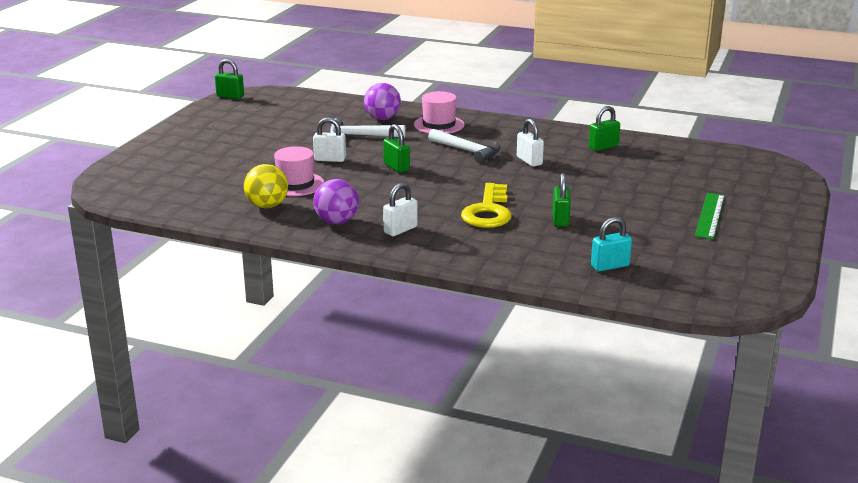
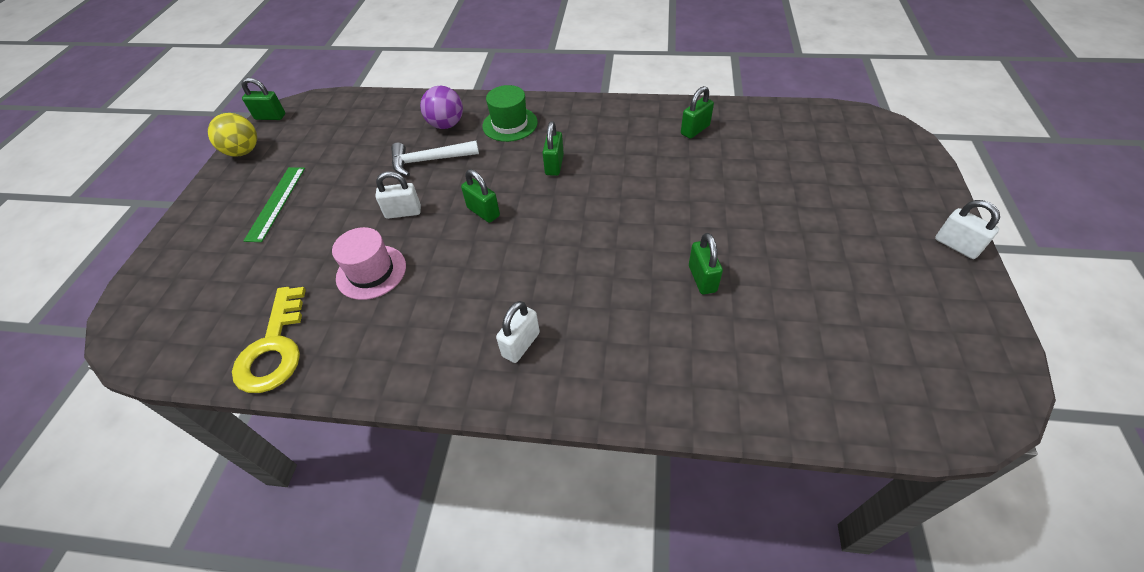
camera: 10 degrees left, 25 degrees up
yellow ball [244,164,288,208] -> yellow ball moved to [208,113,257,157]
purple ball [313,179,359,224] -> none
pink hat [414,91,464,134] -> green hat [482,85,538,142]
white hammer [428,129,501,163] -> green padlock [542,121,564,176]
yellow key [461,183,512,228] -> yellow key moved to [232,287,306,393]
white padlock [517,118,544,167] -> white padlock moved to [935,200,1000,259]
turquoise padlock [591,217,632,271] -> none
green ruler [695,193,725,239] -> green ruler moved to [244,167,305,242]

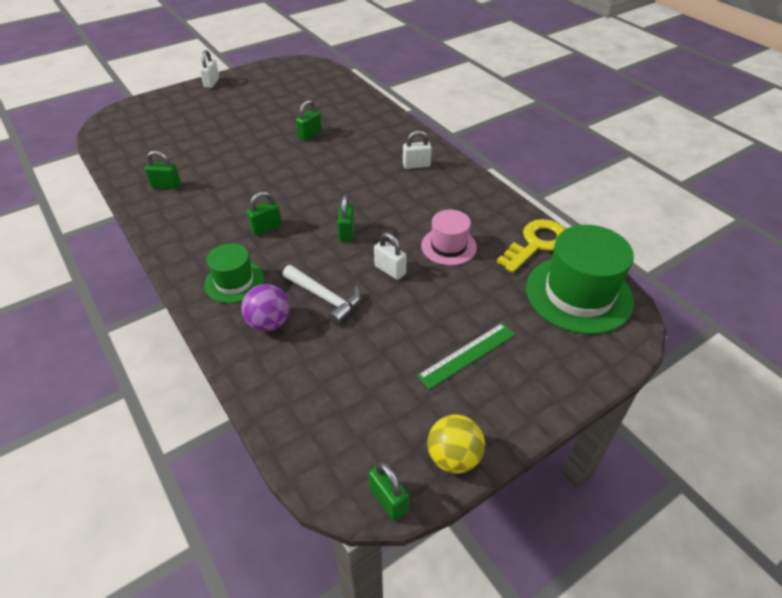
camera: 135 degrees left, 5 degrees down
none -> green hat [526,225,634,334]

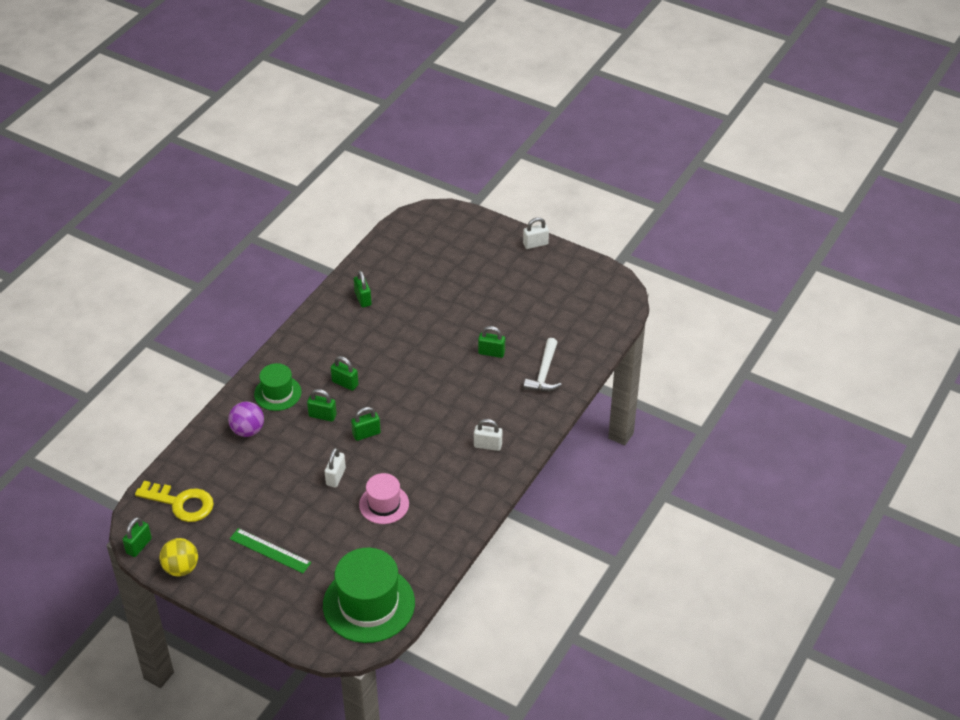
camera: 65 degrees right, 0 degrees up
white hammer [283,265,361,325] -> white hammer moved to [523,338,562,392]
white padlock [403,130,432,169] -> white padlock turned 45 degrees counterclockwise [474,419,502,451]
yellow key [497,219,565,273] -> yellow key moved to [135,481,214,522]
none -> green padlock [307,389,337,422]

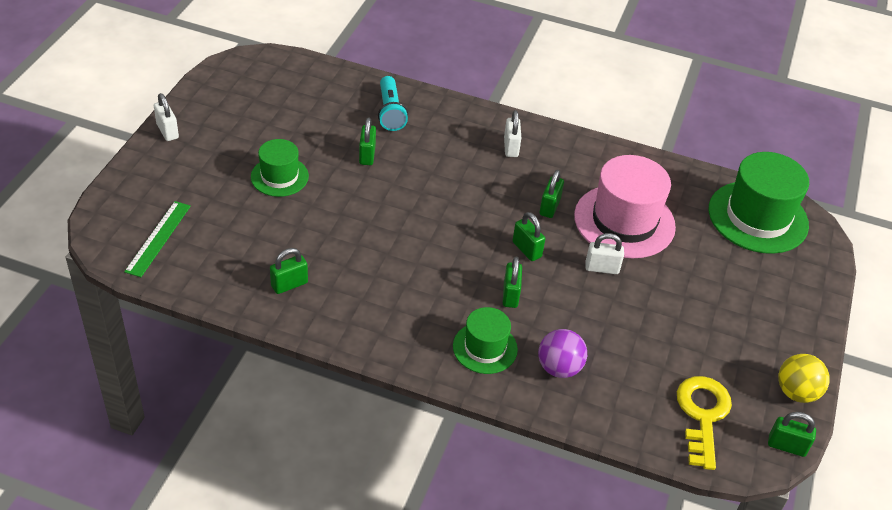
camera: 105 degrees left, 0 degrees up
green ruler [230,528,311,573] -> green ruler moved to [124,201,191,277]
green padlock [331,356,359,391] -> green padlock moved to [539,170,564,218]
pink hat [359,473,409,524] -> pink hat [574,155,676,258], size x1.75
white hammer [523,338,562,392] -> turquoise flashlight [378,76,408,131]
none -> green hat [251,139,309,197]

